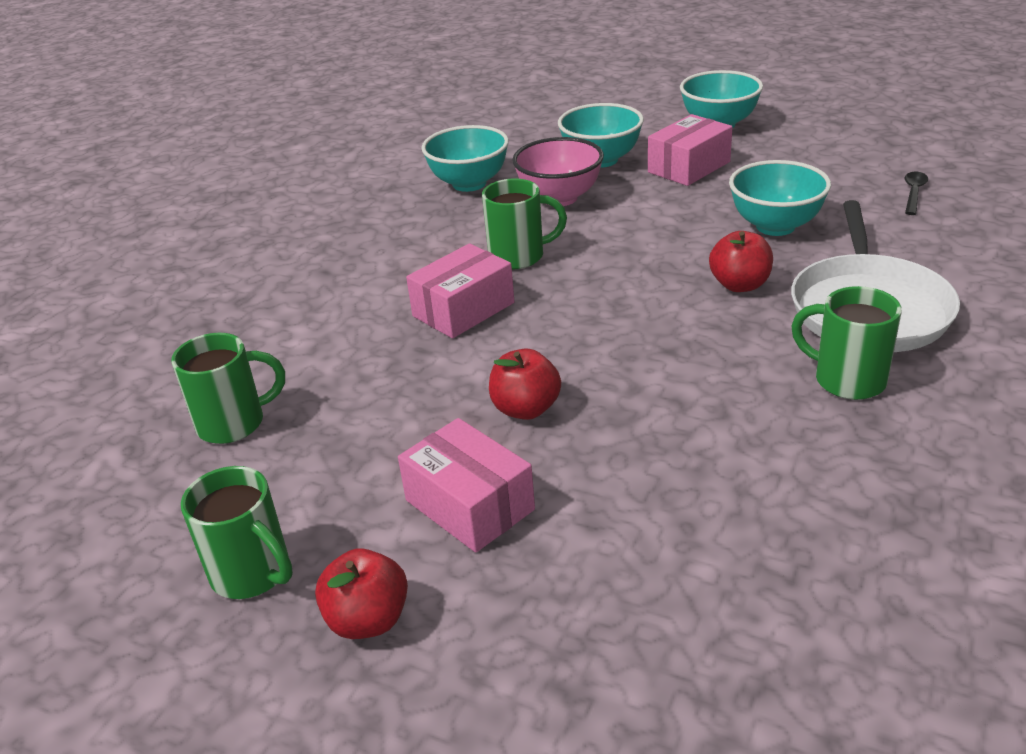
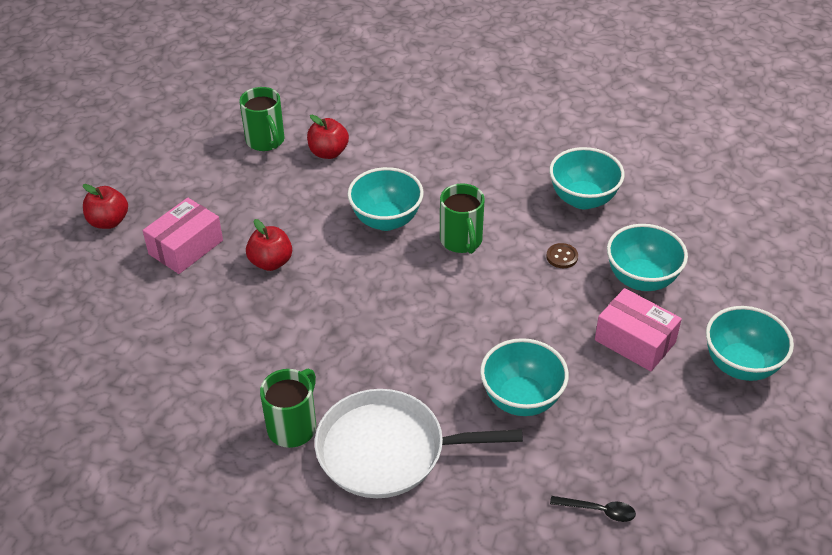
camera: 80 degrees right, 10 degrees up
green mug [181,466,293,599] -> none
pink box [406,243,515,338] -> turquoise bowl [347,167,424,231]
pink bowl [512,137,604,206] -> brown button [546,243,578,268]
red apple [709,231,773,292] -> red apple moved to [307,115,349,159]

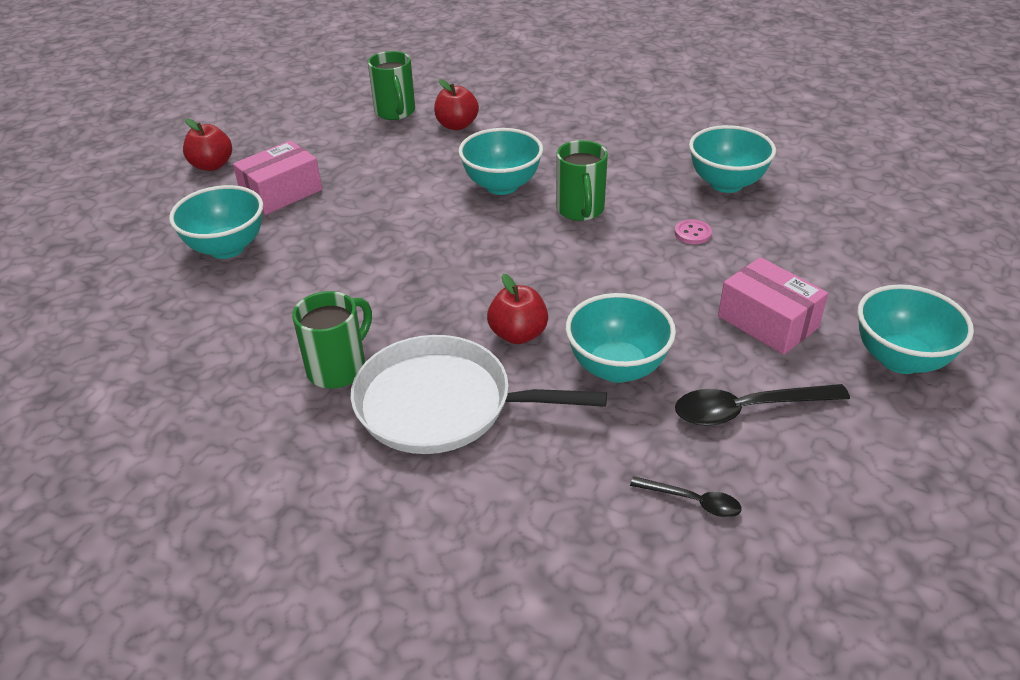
camera: 10 degrees right, 5 degrees down
red apple [246,219,292,271] -> red apple moved to [487,274,548,344]
brown button [546,243,578,268] -> pink button [675,219,712,244]
turquoise bowl [607,224,688,291] -> turquoise bowl moved to [169,185,263,259]
none -> black spoon [675,384,850,426]

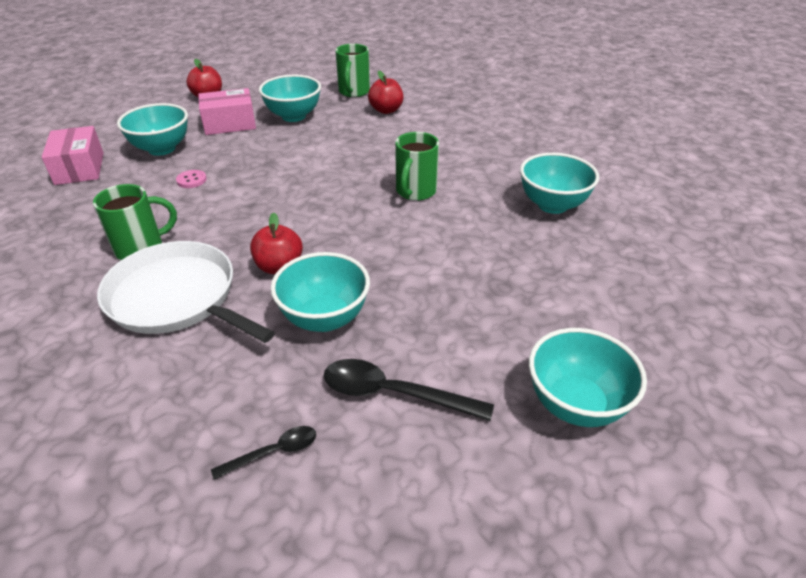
camera: 25 degrees right, 0 degrees up
turquoise bowl [458,128,543,195] -> turquoise bowl moved to [259,75,321,122]
black spoon [630,476,742,517] -> black spoon turned 75 degrees counterclockwise [211,426,316,480]
pink button [675,219,712,244] -> pink button moved to [176,170,207,188]
pink box [718,257,828,355] -> pink box moved to [42,126,104,185]

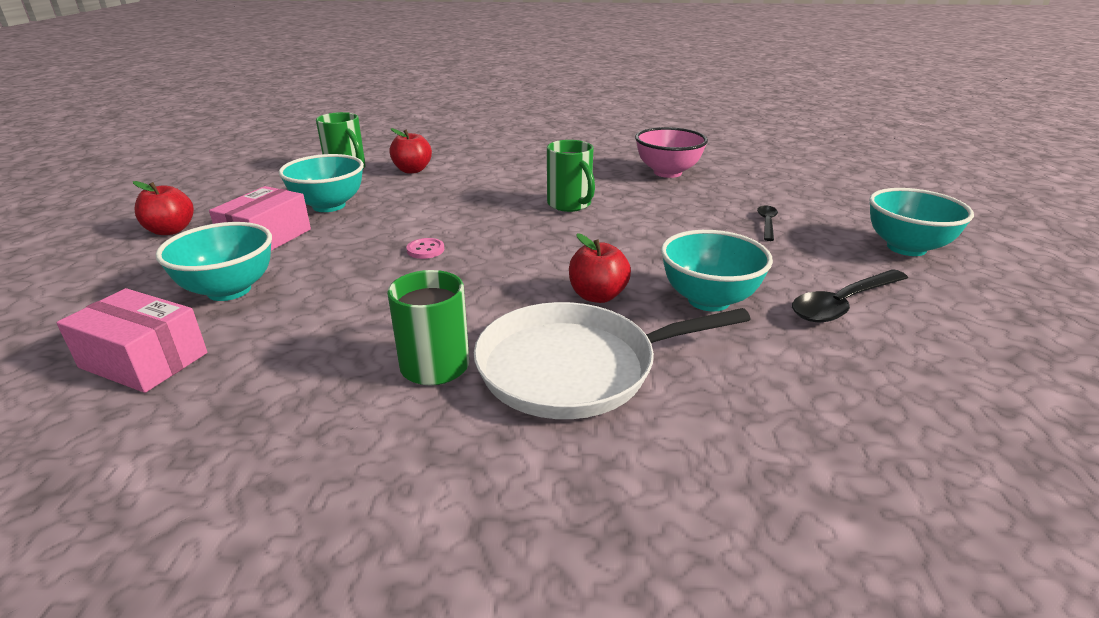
camera: 50 degrees left, 10 degrees down
pink button [176,170,207,188] -> pink button moved to [406,238,444,259]
black spoon [211,426,316,480] -> black spoon moved to [757,205,778,241]
turquoise bowl [520,153,599,214] -> pink bowl [635,127,708,178]

